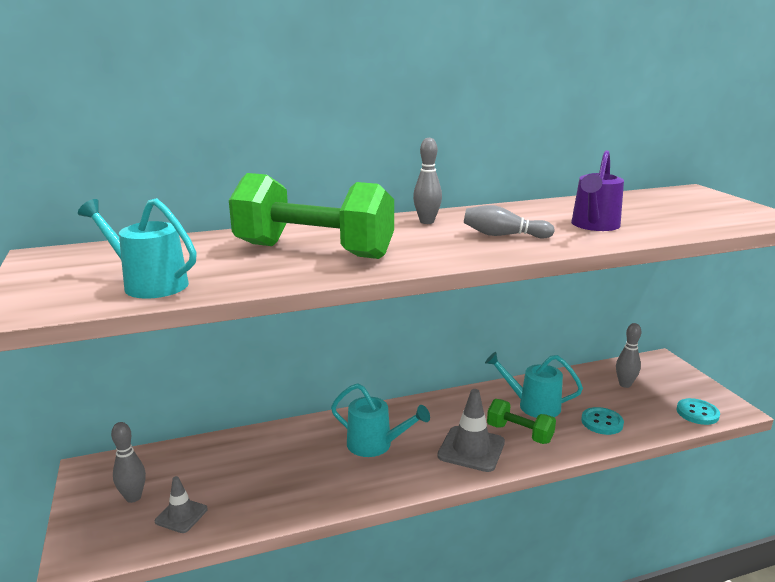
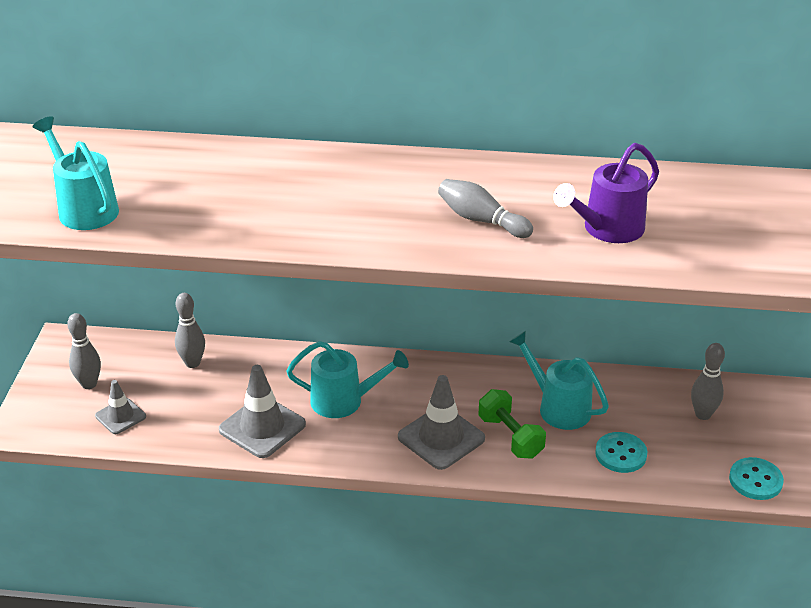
camera: 25 degrees right, 15 degrees up
green dumbbell [229,173,394,259] -> none
turquoise watering can [331,383,430,457] -> turquoise watering can turned 45 degrees counterclockwise [286,341,409,418]
grey bowling pin [413,137,442,224] -> grey bowling pin moved to [175,293,205,368]
none -> grey traffic cone [219,365,306,458]

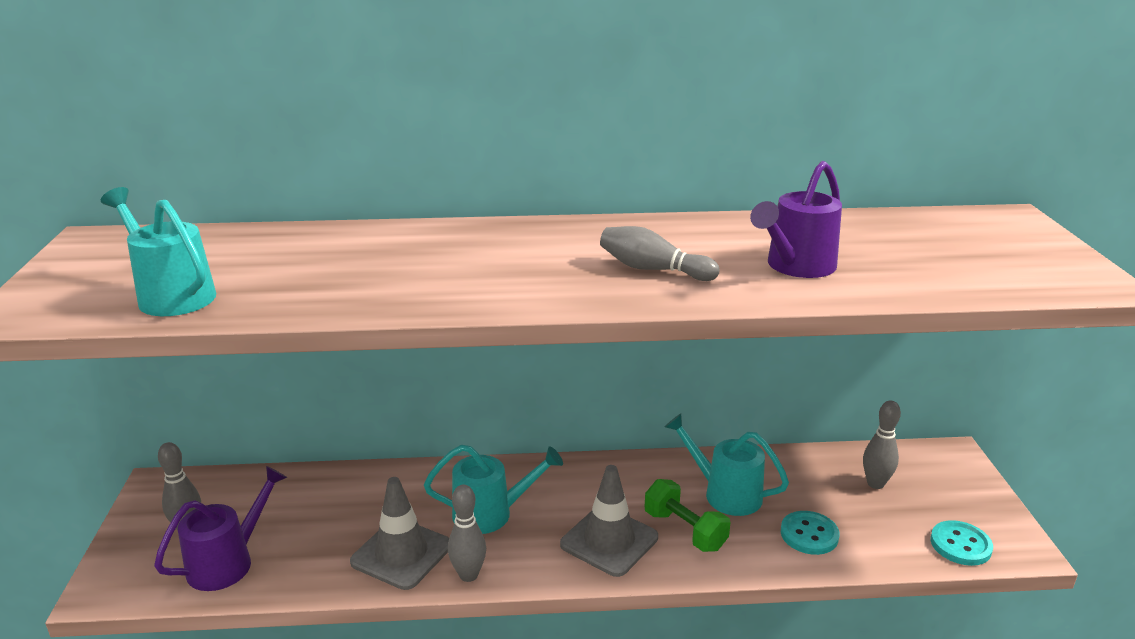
camera: 10 degrees left, 10 degrees down
grey traffic cone [95,380,146,434] -> purple watering can [154,466,287,591]
grey bowling pin [175,293,205,368] -> grey bowling pin moved to [448,485,486,582]

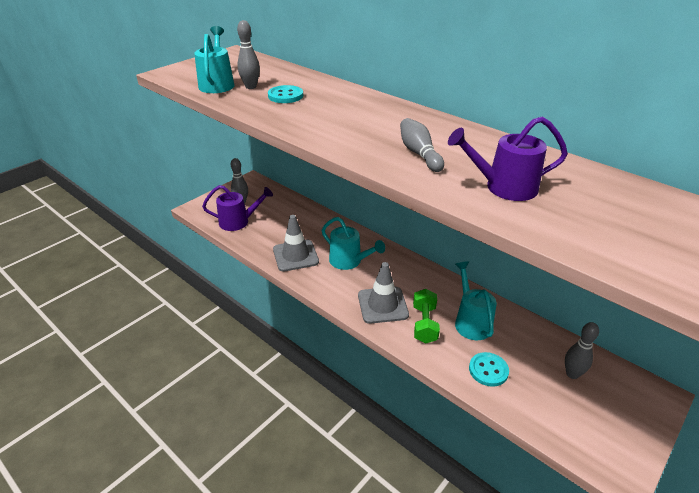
camera: 45 degrees right, 10 degrees up
grey bowling pin [448,485,486,582] -> grey bowling pin moved to [237,20,260,89]
turquoise button [930,520,993,566] -> turquoise button moved to [268,85,303,103]

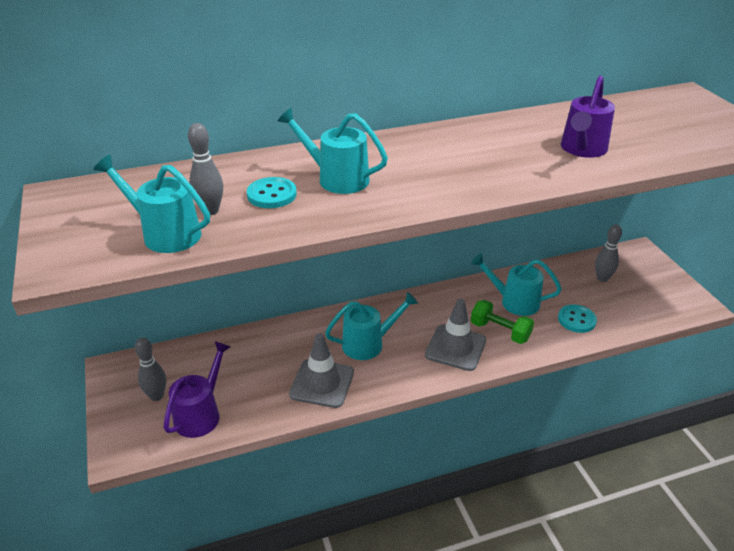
camera: 60 degrees left, 0 degrees up
grey bowling pin [400,118,444,172] -> none
none -> turquoise watering can [278,107,388,194]

